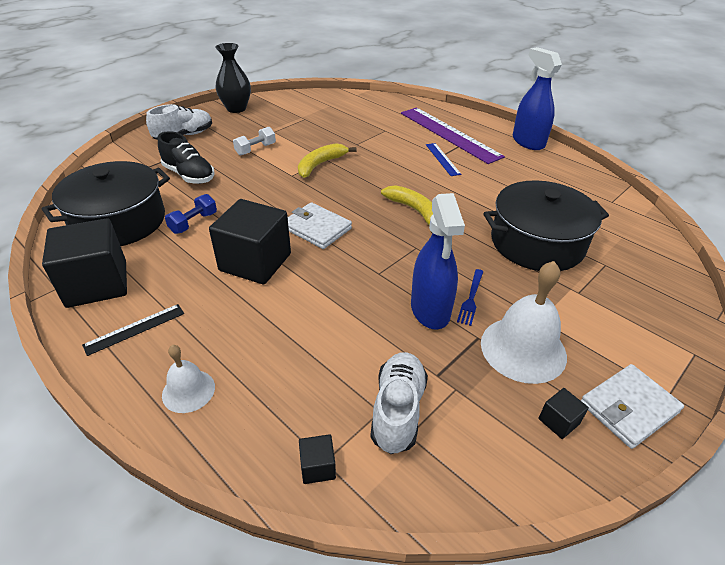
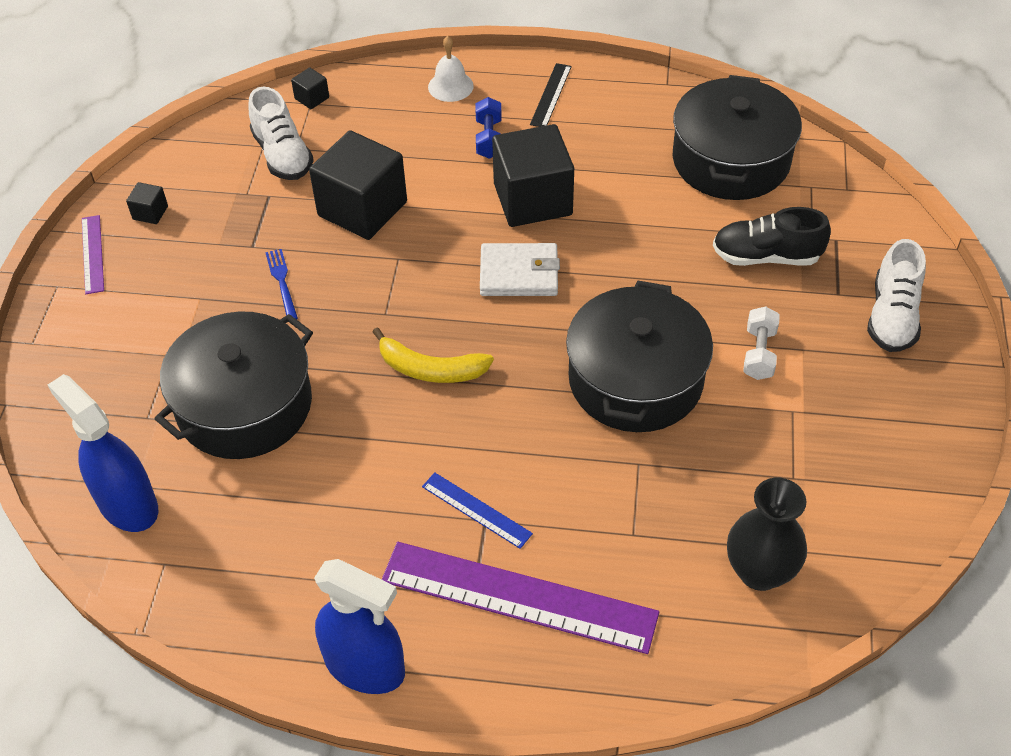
camera: 145 degrees right, 10 degrees up
black cube [42,218,127,308] -> black cube moved to [309,130,407,240]
blue dumbbell [165,194,217,234] -> blue dumbbell moved to [475,97,502,159]
black vase [215,43,251,113] -> black vase moved to [727,478,807,591]
yellow banana [298,143,357,178] -> black pot [566,281,713,432]
blue spray bottle [411,193,465,330] -> blue spray bottle moved to [48,374,158,532]
white bell [481,261,567,384] -> none
white wallet [581,364,684,449] -> purple ruler [82,215,104,294]

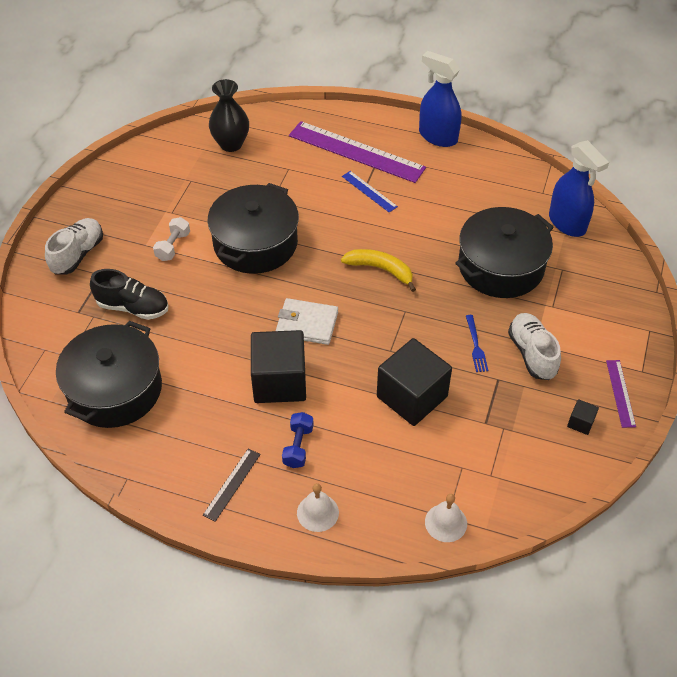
camera: 170 degrees left, 0 degrees up
white shoe [248,87,314,180] -> white shoe moved to [508,313,561,380]
black cube [291,67,329,109] -> white bell [425,494,467,542]

